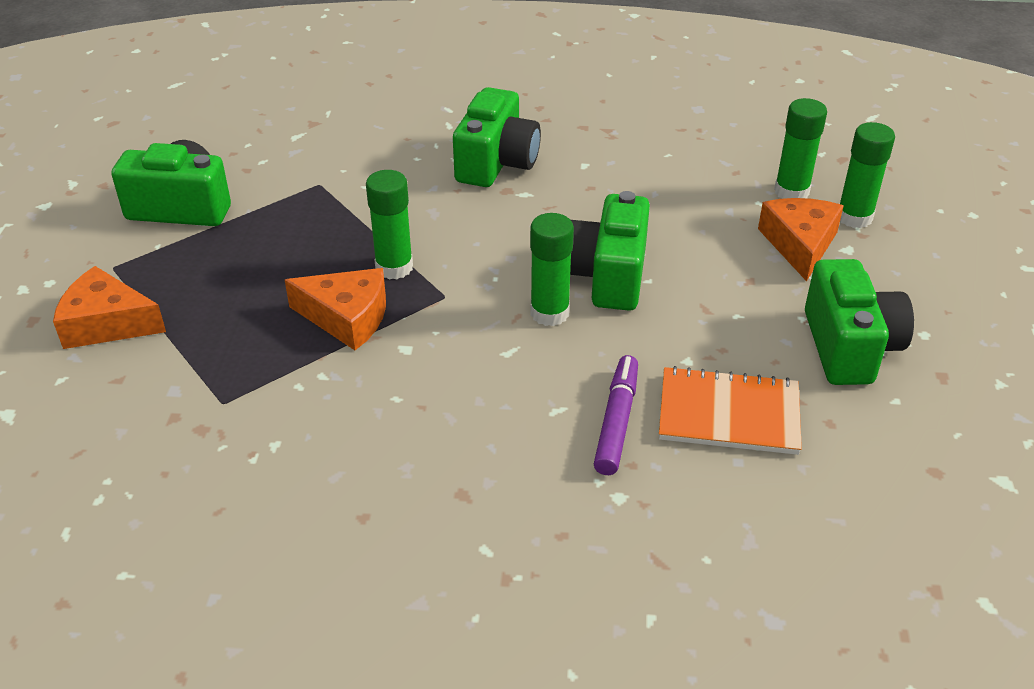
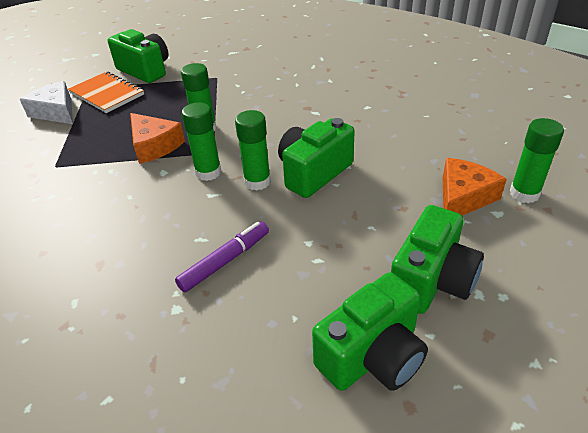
camera: 35 degrees right, 0 degrees up
orange cheese [53,266,166,349] -> white cheese [20,81,73,124]
green camera [453,87,541,187] -> green camera moved to [312,272,428,391]
orange notebook [659,366,802,455] -> orange notebook moved to [68,72,144,113]
green glue stick [774,98,827,199] -> green glue stick moved to [181,102,221,181]

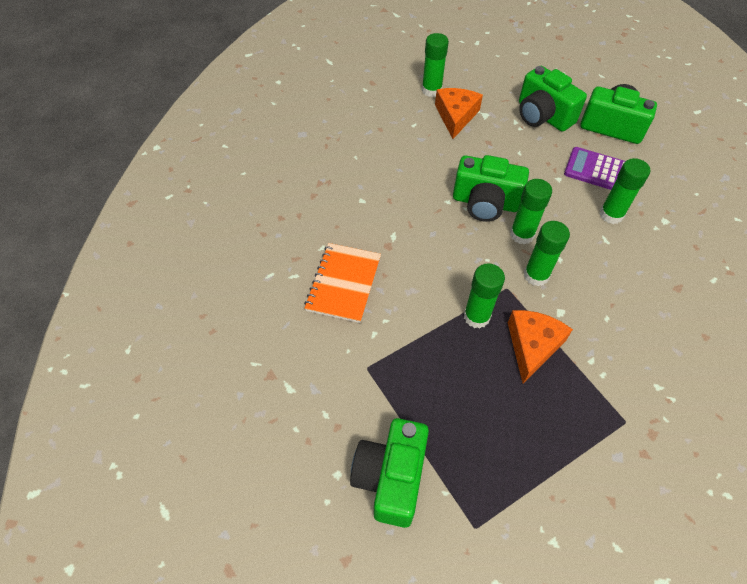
camera: 120 degrees left, 15 degrees up
white cheese [20,81,73,124] -> none
orange notebook [68,72,144,113] -> orange notebook moved to [304,243,381,323]
purple marker [175,221,269,292] -> green glue stick [600,158,650,224]
green camera [391,205,484,314] -> green camera turned 135 degrees counterclockwise [519,66,587,132]
orange cheese [443,158,507,216] -> orange cheese turned 90 degrees clockwise [435,88,483,139]
none -> purple calculator [564,147,625,190]

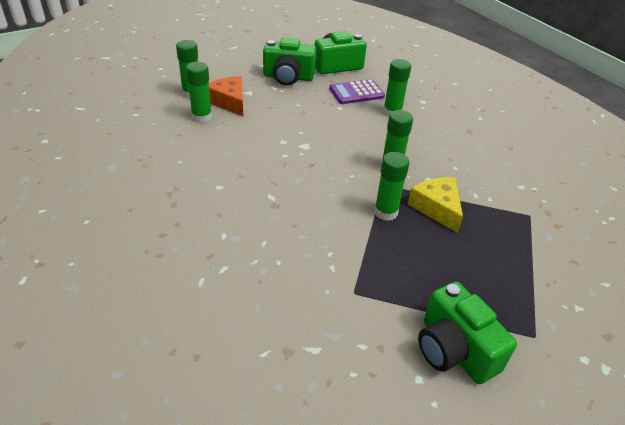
camera: 45 degrees left, 15 degrees down
orange notebook [304,243,381,323] -> none
green camera [453,155,529,222] -> none
orange cheese [508,310,573,383] -> yellow cheese [408,177,463,233]
green glue stick [510,179,552,245] -> green glue stick moved to [186,62,212,123]

